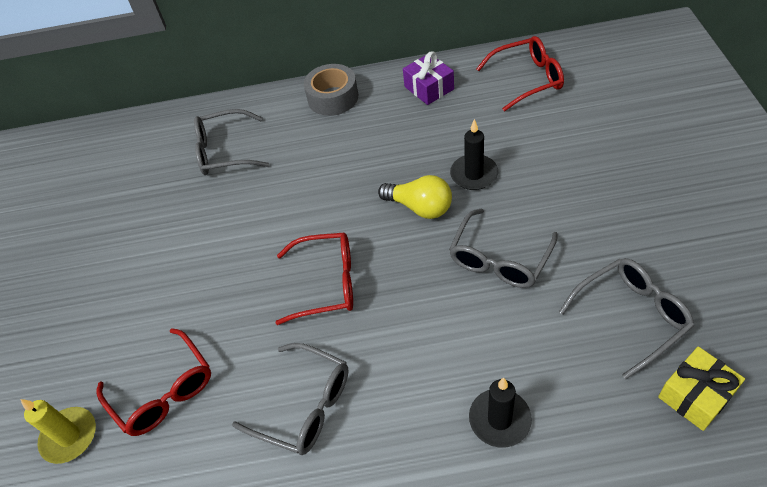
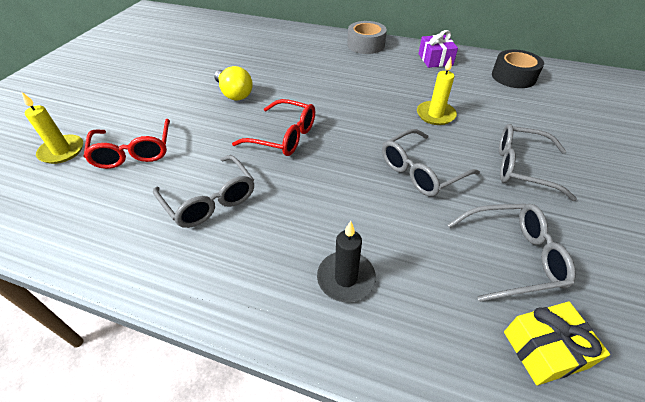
camera: 20 degrees right, 5 degrees down
grey glasses [194,109,269,175] -> grey glasses moved to [499,124,577,201]
yellow light bulb [378,175,452,219] -> yellow light bulb moved to [214,66,253,101]
black candle [450,119,498,190] -> yellow candle [417,57,457,125]
red glasses [476,36,564,111] -> black tape [492,49,544,88]

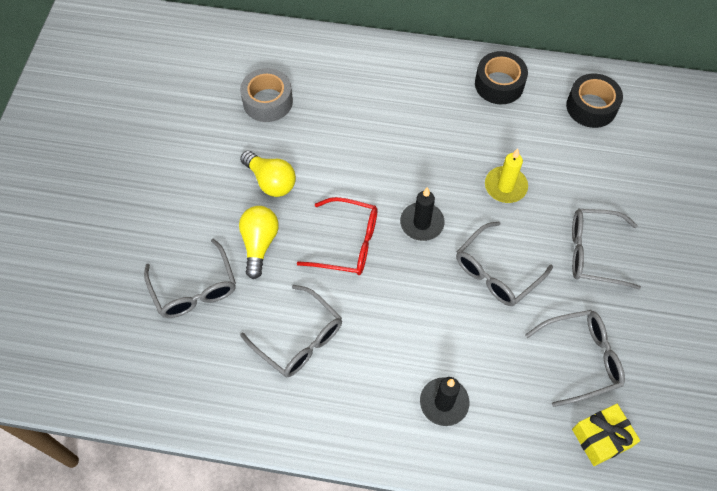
camera: 10 degrees left, 15 degrees up
yellow candle [21,91,83,164] -> none
red glasses [83,119,170,169] -> grey glasses [144,239,236,318]
grey tape [347,21,387,54] -> grey tape moved to [240,68,293,122]
purple gift [418,30,458,68] -> black tape [475,51,528,104]
none -> yellow light bulb [239,206,279,279]
none -> black candle [400,187,445,241]

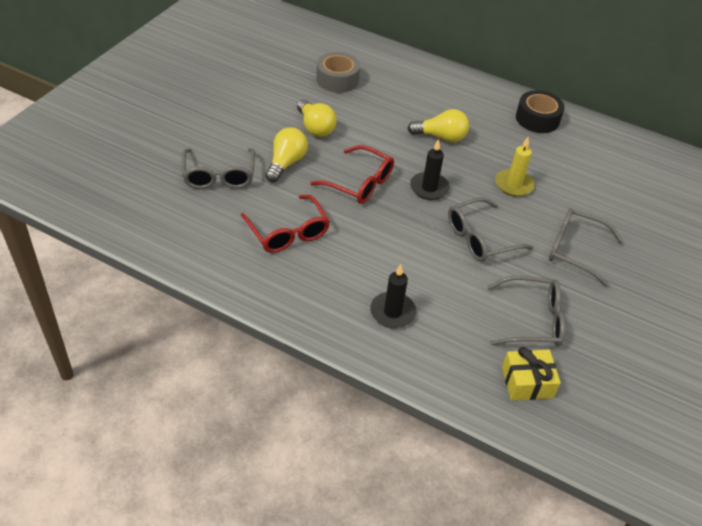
camera: 15 degrees right, 15 degrees down
grey glasses [240,285,342,377] -> red glasses [241,195,330,253]
black tape [566,74,623,128] -> none
none -> yellow light bulb [407,109,469,142]

